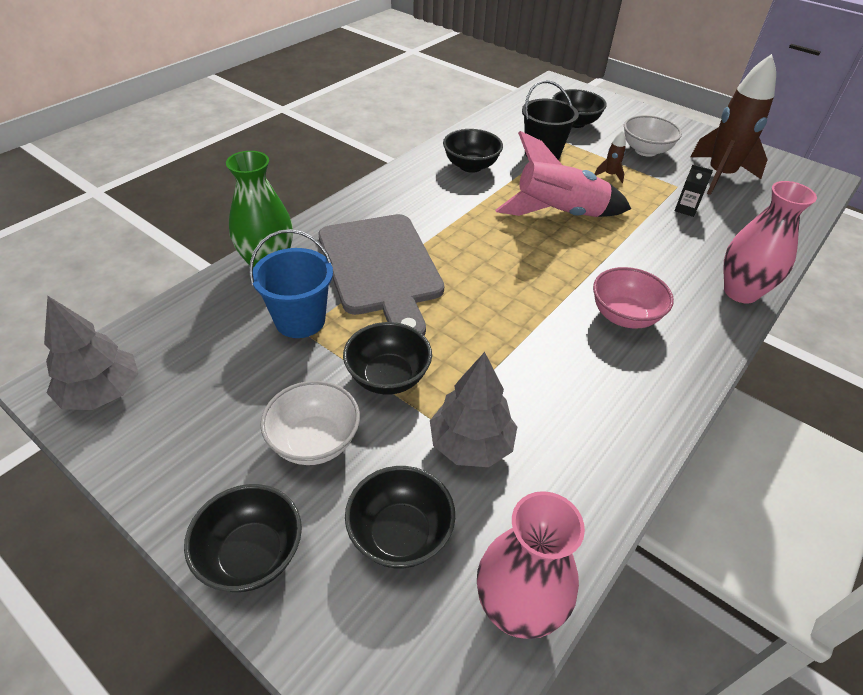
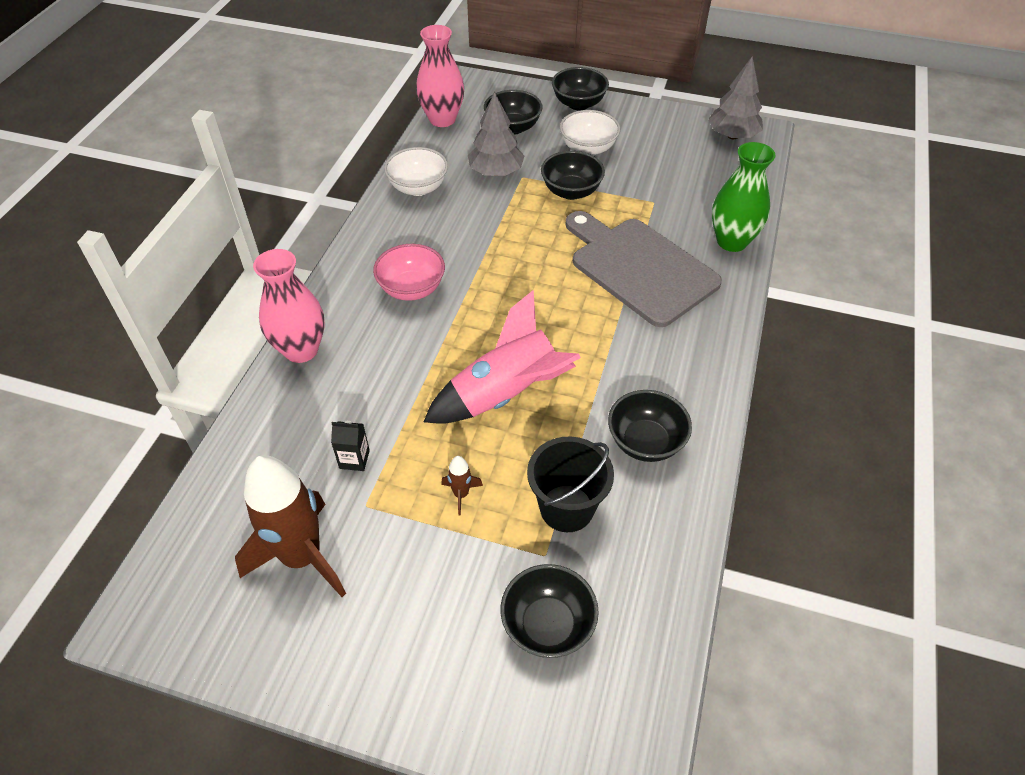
camera: 160 degrees right, 5 degrees up
blue bucket [249,229,333,338] -> none
white bowl [624,115,682,157] -> white bowl moved to [384,147,448,196]

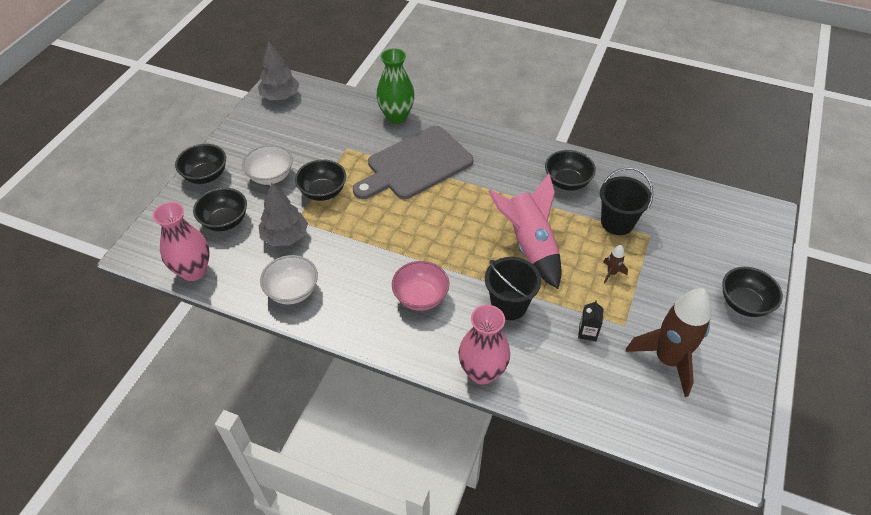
camera: 85 degrees left, 0 degrees up
black bowl [500,564,599,658] -> black bowl moved to [722,267,783,317]
none -> black bucket [485,257,541,320]

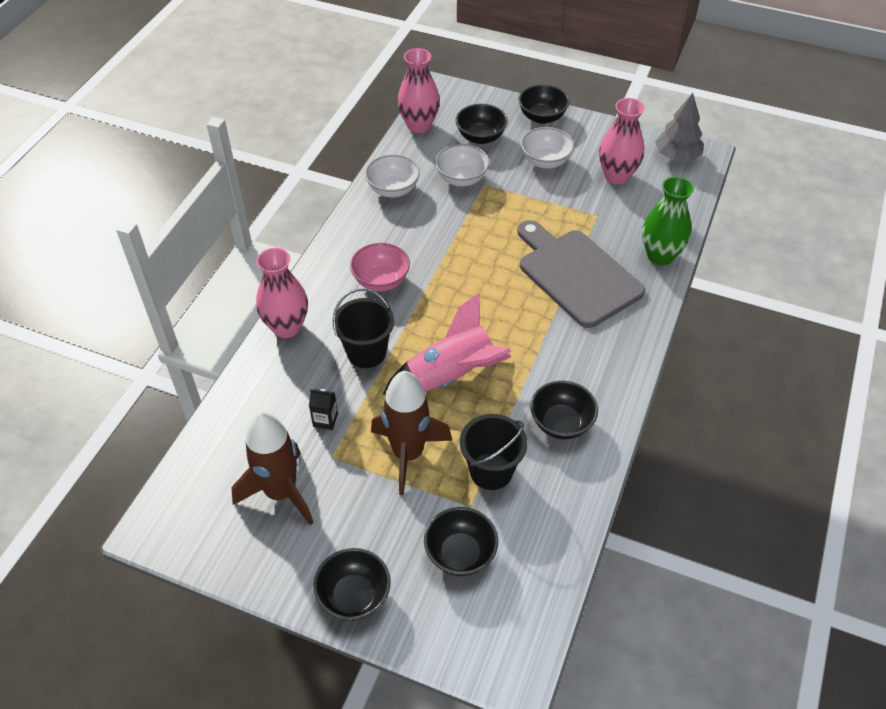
camera: 90 degrees right, 0 degrees up
grey tree [259,183,308,246] -> white bowl [435,144,489,186]
black bowl [295,159,346,201] -> black bowl moved to [424,507,498,576]
brown rocket [603,245,628,283] -> brown rocket [371,371,452,495], size x2.48
none -> pink vase [599,98,645,185]

